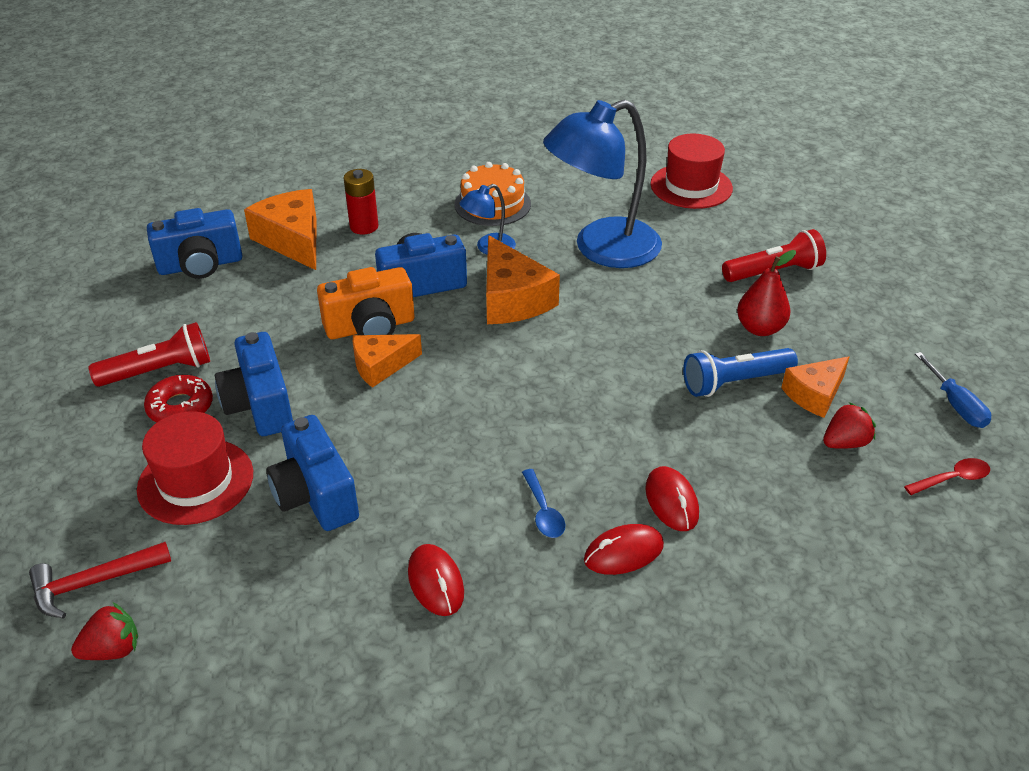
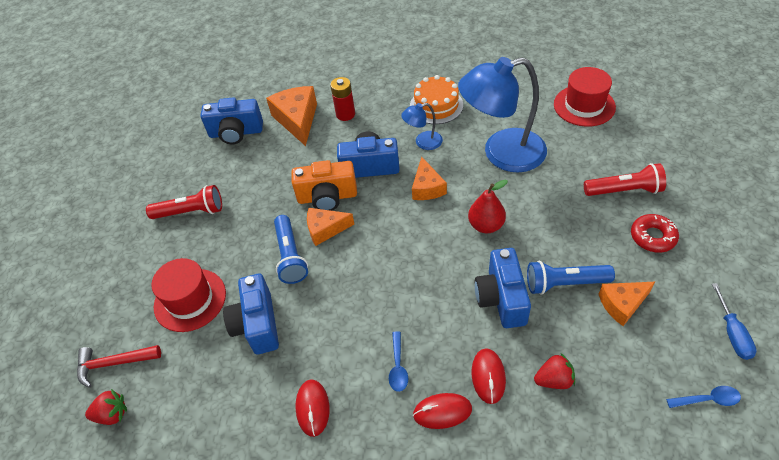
camera: 20 degrees right, 10 degrees up
red donut [144,375,213,422] -> red donut moved to [631,214,679,253]
blue camera [215,332,293,436] -> blue camera moved to [475,248,531,328]
orange cheese [486,235,560,324] -> orange cheese [412,156,447,200], size x0.64
red pear [737,250,796,336] -> red pear moved to [468,180,508,233]
red strawberry [823,402,876,449] -> red strawberry moved to [534,354,575,389]
red spoon [904,458,990,495] -> blue spoon [666,386,741,408]
none -> blue flashlight [274,215,308,284]

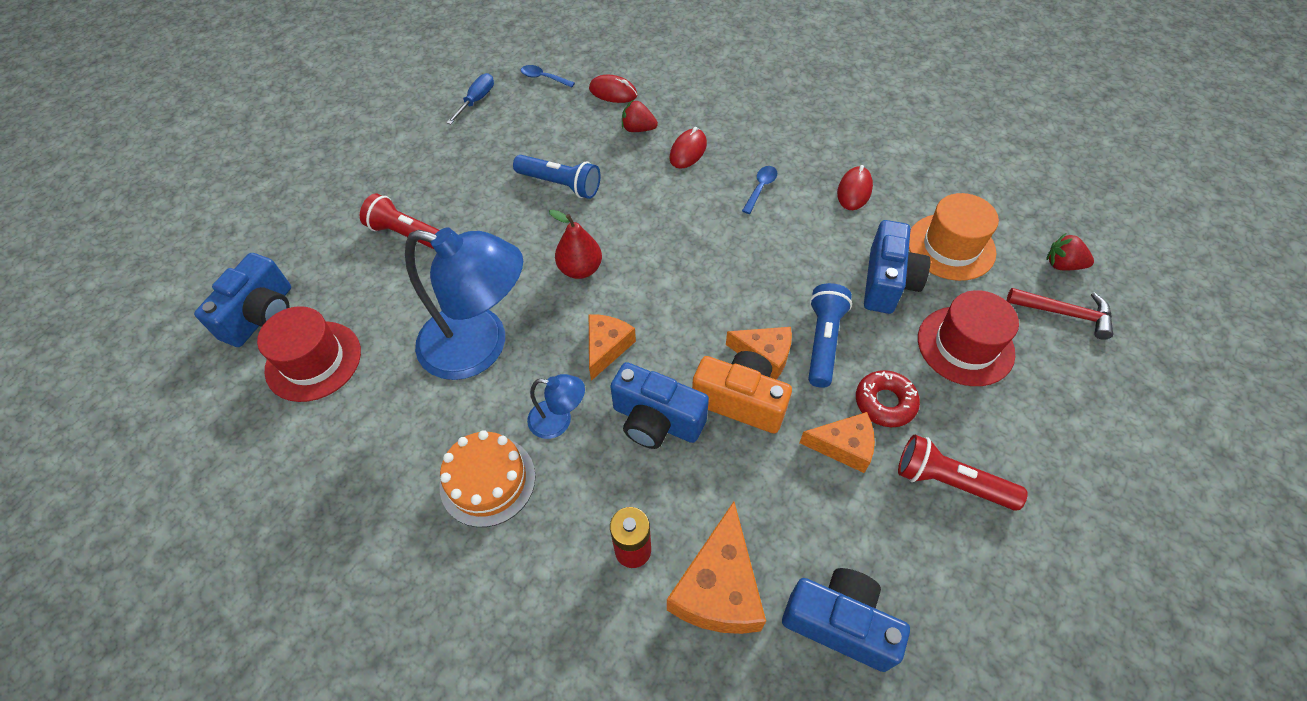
camera: 155 degrees left, 5 degrees up
red mouse [413,393,472,429] -> red mouse moved to [589,75,638,103]
blue camera [475,248,531,328] -> blue camera moved to [194,253,291,347]
orange cheese [599,282,655,326] -> orange cheese moved to [799,412,875,473]
red donut [631,214,679,253] -> red donut moved to [856,370,920,427]
none -> orange hat [909,193,999,281]

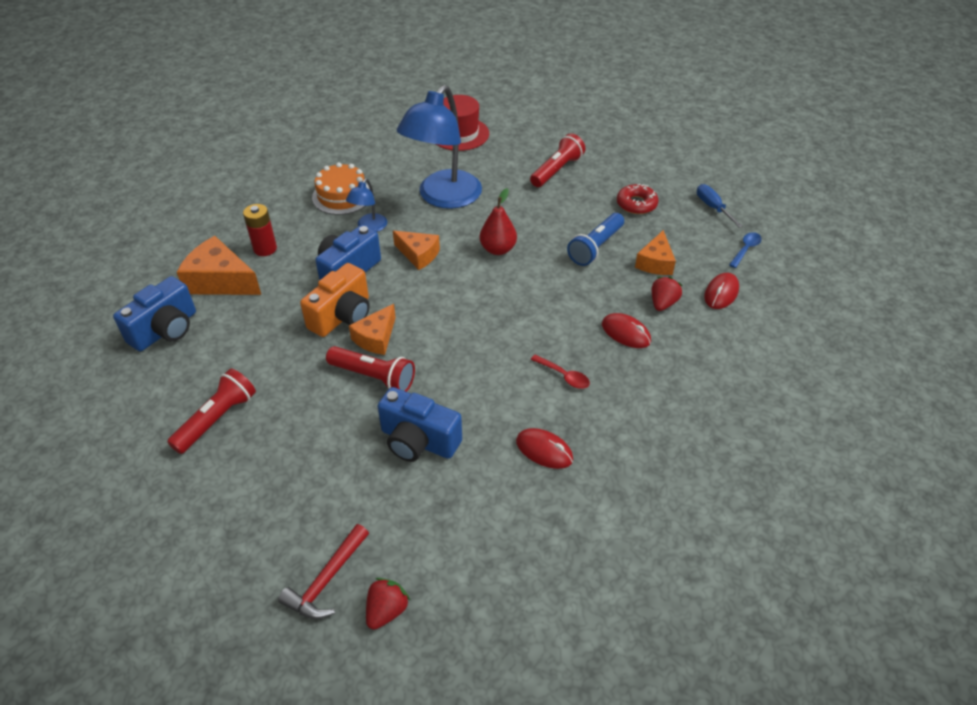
camera: 100 degrees right, 10 degrees down
blue camera [194,253,291,347] -> none
blue screwdriver [447,73,494,124] -> blue screwdriver turned 150 degrees counterclockwise [697,184,743,228]
blue spoon [742,166,777,214] -> red spoon [531,354,590,389]
orange cheese [799,412,875,473] -> orange cheese moved to [635,230,676,275]
blue flashlight [808,283,852,388] -> red flashlight [326,346,415,392]
red donut [856,370,920,427] -> red donut moved to [617,184,658,214]
orange hat [909,193,999,281] -> none
red hat [918,290,1019,386] -> none

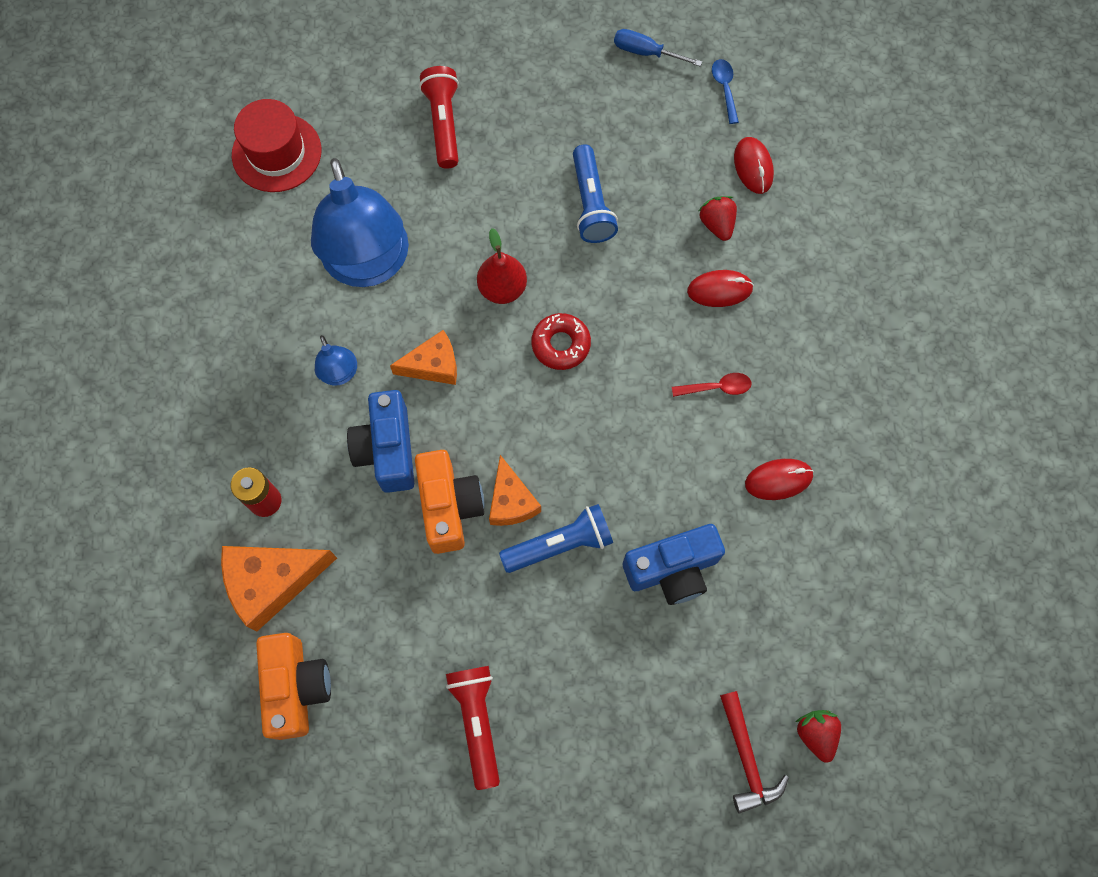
camera: 45 degrees left, 25 degrees up
blue camera [113,276,196,351] -> orange camera [256,633,331,740]
orange cake [312,162,370,215] -> none
red flashlight [326,346,415,392] -> blue flashlight [499,504,613,573]
red donut [617,184,658,214] -> red donut moved to [531,313,591,370]
orange cheese [635,230,676,275] -> none

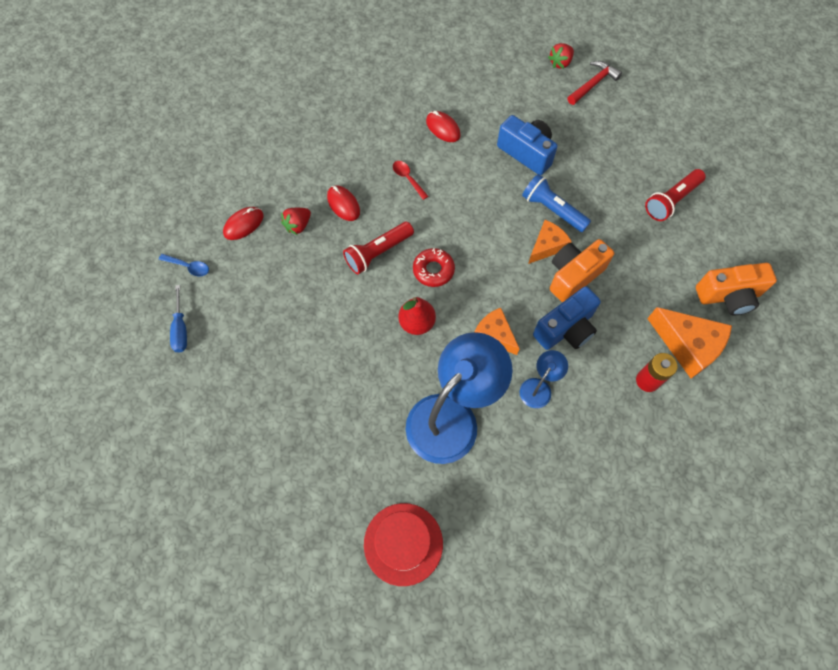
camera: 120 degrees left, 5 degrees down
orange camera [256,633,331,740] -> orange camera turned 150 degrees counterclockwise [696,263,777,315]
red flashlight [419,66,459,169] -> red flashlight moved to [343,222,414,274]
blue flashlight [573,144,618,243] -> none
blue spoon [712,59,739,124] -> blue spoon turned 120 degrees counterclockwise [159,254,209,276]

